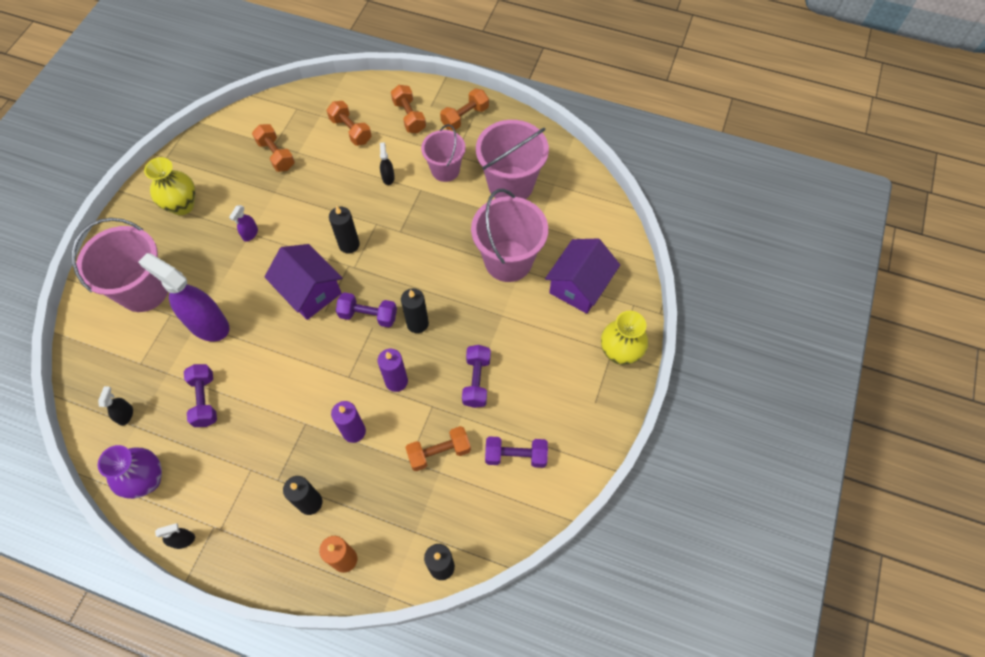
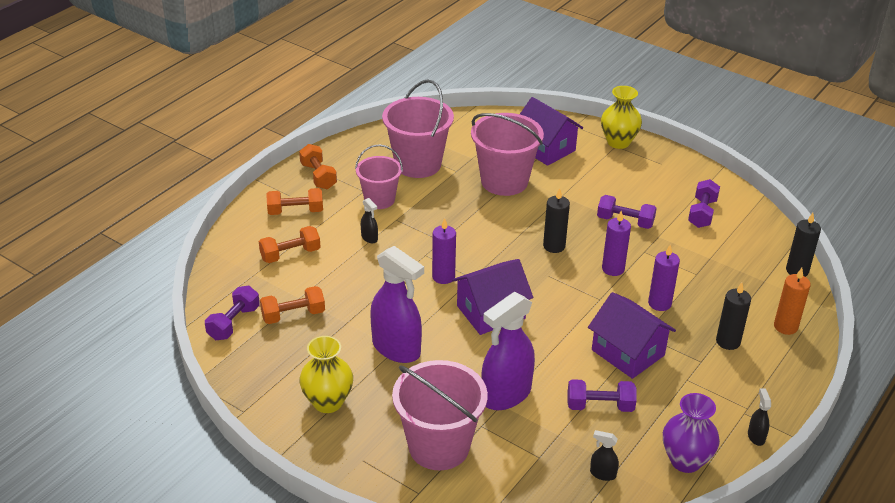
camera: 75 degrees left, 25 degrees down
purple spray bottle [229,205,258,242] -> purple spray bottle [370,246,424,363], size x2.35
black candle [329,205,360,253] -> purple candle [432,218,456,284]
purple dumbbell [336,292,397,327] -> purple dumbbell moved to [205,286,260,340]
black spray bottle [380,142,395,185] -> black spray bottle turned 135 degrees counterclockwise [361,198,378,243]
orange dumbbell [405,426,471,471] -> none
none -> purple house [588,292,676,379]

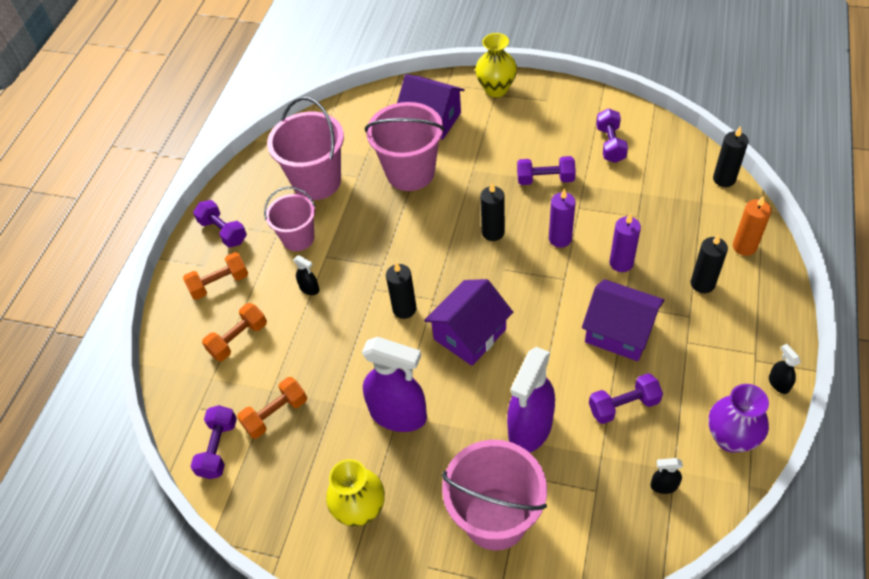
camera: 15 degrees left, 15 degrees up
orange dumbbell [299,144,337,189] -> purple dumbbell [193,200,247,248]
purple candle [432,218,456,284] -> black candle [386,262,417,319]

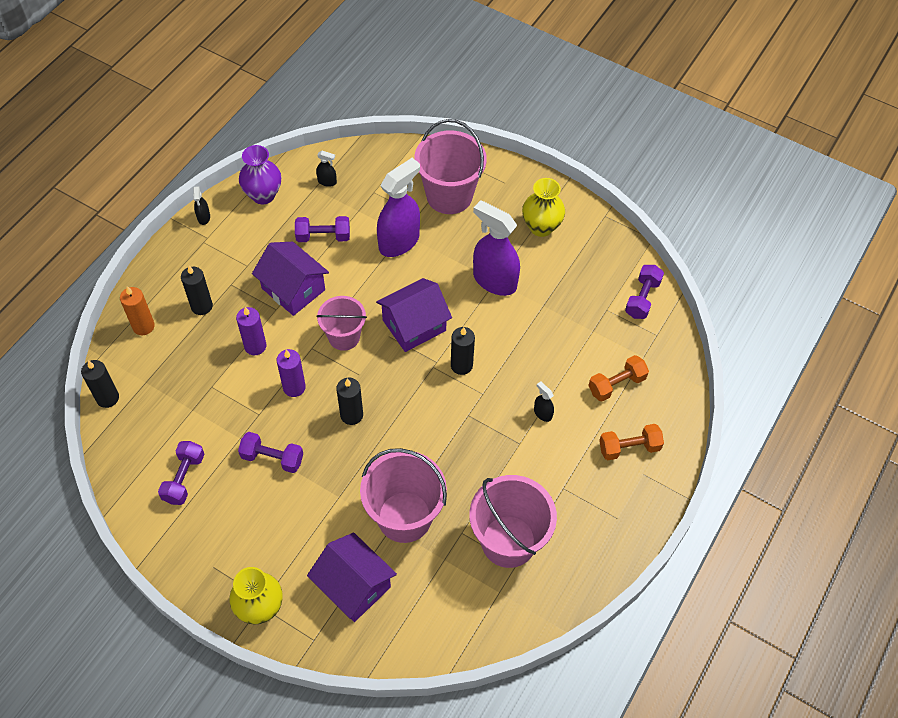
camera: 170 degrees left, 5 degrees up
purple dumbbell [193,200,247,248] -> none
orange dumbbell [237,377,307,439] -> none
pink bucket [264,187,316,251] -> pink bucket moved to [316,296,367,351]

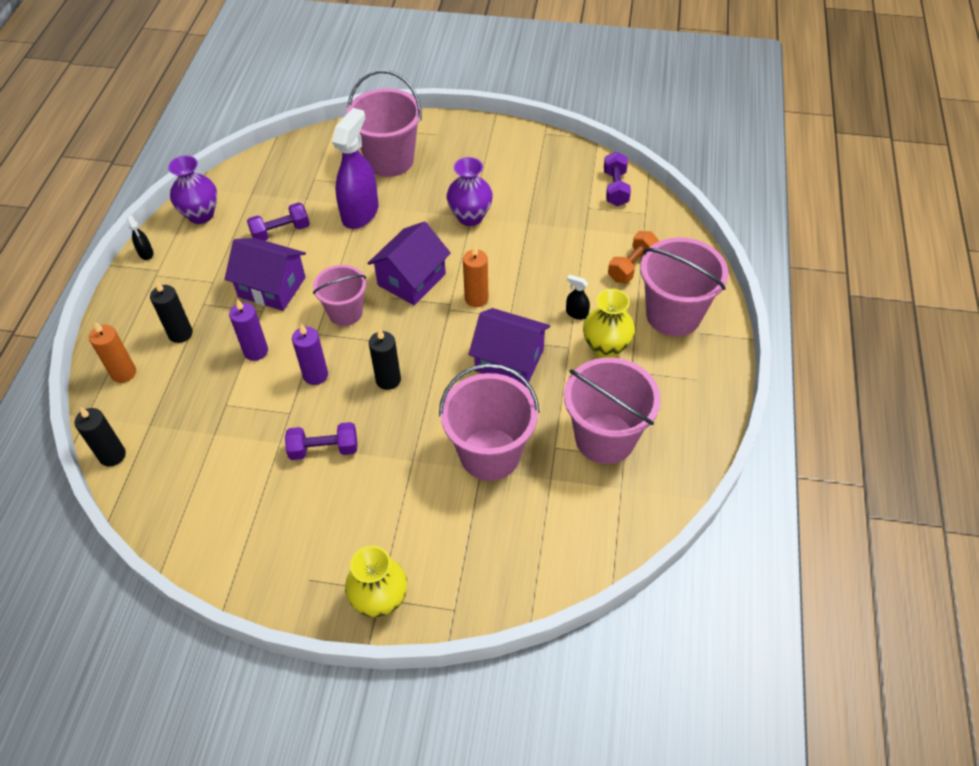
camera: 20 degrees left, 5 degrees down
purple dumbbell [158,441,204,505] -> none
purple house [307,533,397,622] -> purple house moved to [468,308,550,387]
black spray bottle [316,151,337,187] -> none
black candle [451,327,475,375] -> orange candle [463,245,488,307]
purple spray bottle [473,200,520,296] -> purple vase [446,157,493,226]
yellow vase [522,178,565,237] -> yellow vase moved to [583,289,635,358]
orange dumbbell [599,424,664,460] -> pink bucket [640,237,729,337]

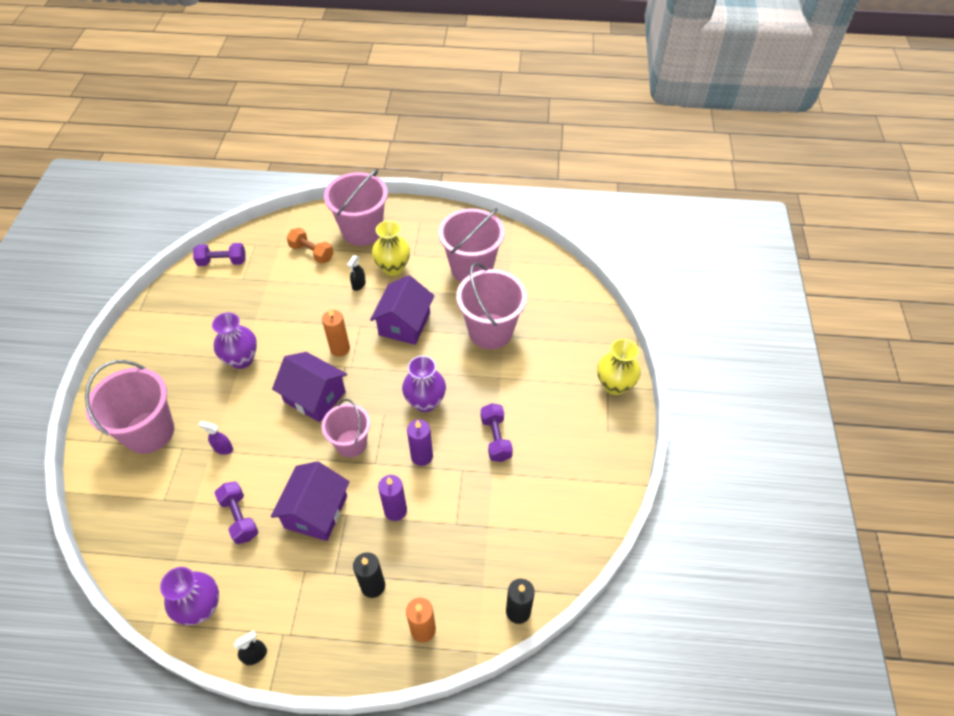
camera: 95 degrees left, 0 degrees up
purple spray bottle [332,108,379,229] -> purple spray bottle [199,421,233,455], size x0.43
black candle [369,328,401,390] -> purple vase [402,356,446,412]

